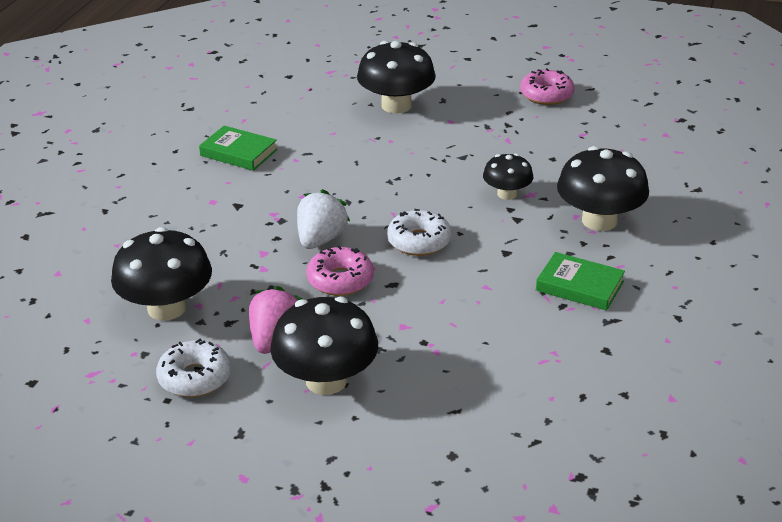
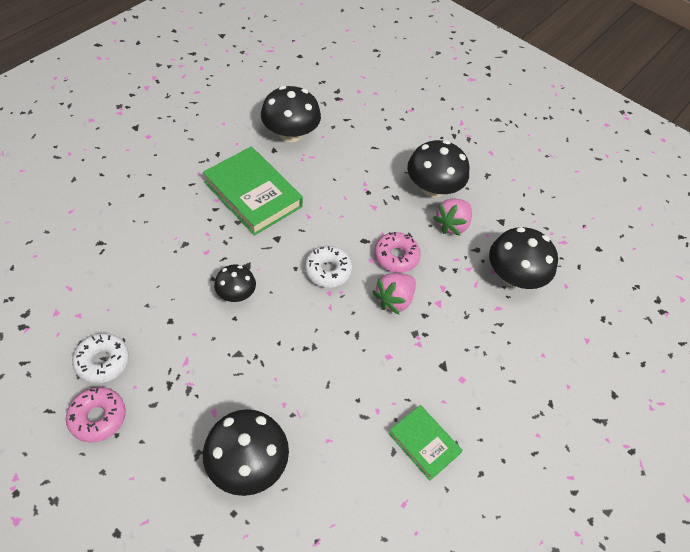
camera: 165 degrees left, 20 degrees up
white donut [156,339,231,397] -> white donut moved to [72,333,129,384]
white strawberry [297,189,350,249] -> pink strawberry [373,273,416,314]
green book [536,252,625,311] -> green book [203,146,303,236], size x1.74
black mushroom [557,146,649,231] -> black mushroom moved to [261,86,321,142]

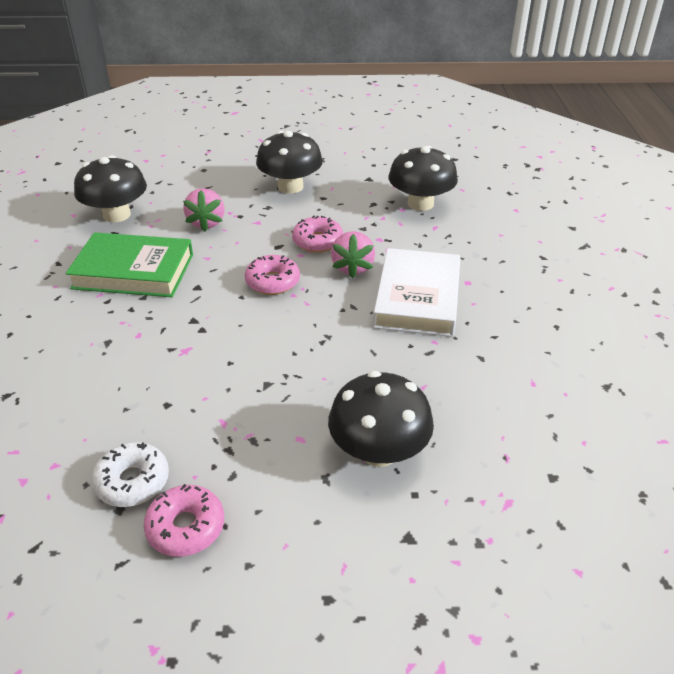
camera: 35 degrees left, 15 degrees down
black mushroom [214,265,256,302] -> none
white donut [305,246,352,288] -> pink donut [245,255,300,295]
green book [388,405,463,481] -> none
pink strawberry [433,199,472,236] -> pink strawberry moved to [183,188,225,231]
none -> white book [373,248,460,337]

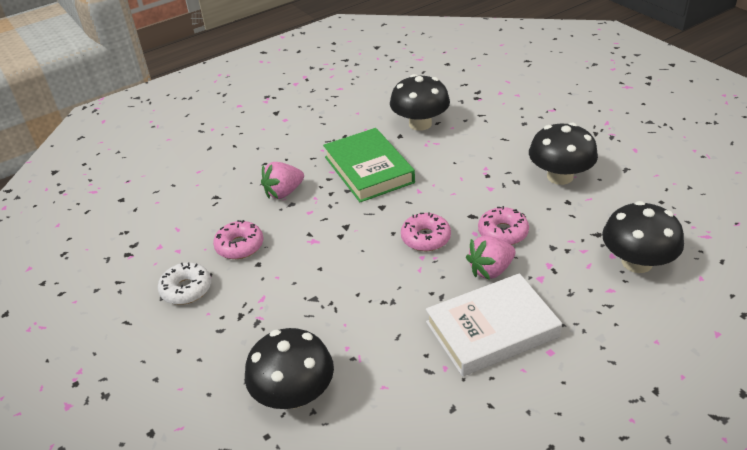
camera: 60 degrees right, 0 degrees up
pink donut [144,484,224,557] -> pink donut moved to [213,220,263,259]
pink strawberry [183,188,225,231] -> pink strawberry moved to [261,162,304,199]

